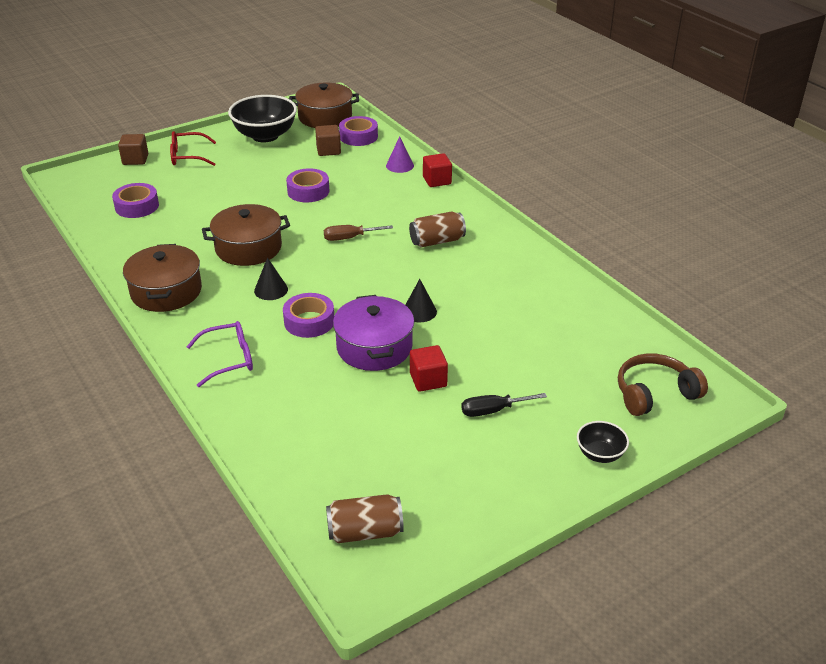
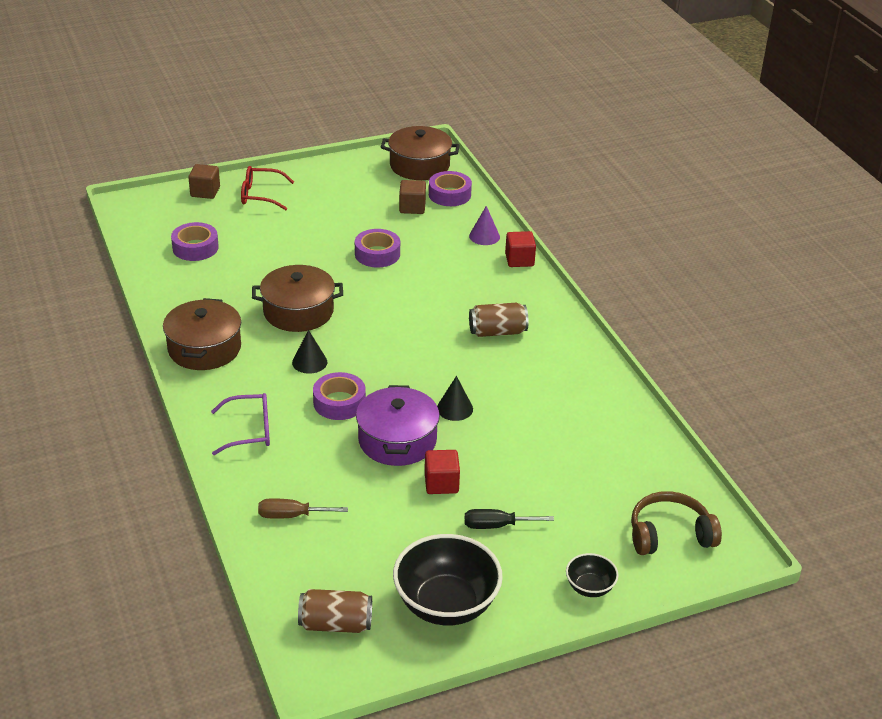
camera: 10 degrees right, 0 degrees up
black bowl [228,95,297,142] -> black bowl moved to [393,534,503,625]
brown screwdriver [324,225,393,241] -> brown screwdriver moved to [258,498,348,519]

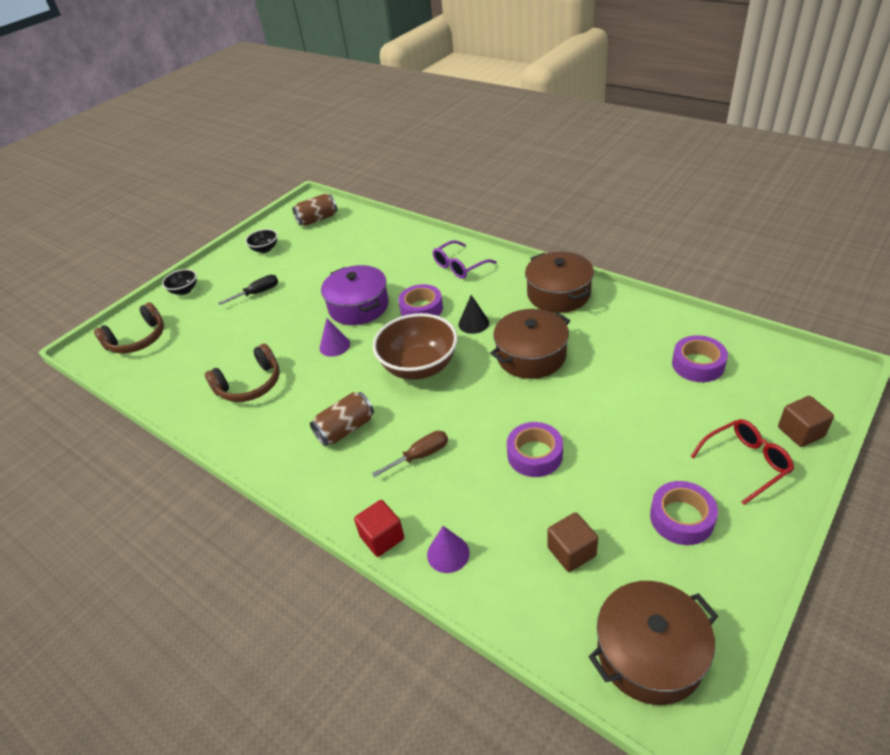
camera: 155 degrees right, 5 degrees up
brown screwdriver [258,498,348,519] -> brown screwdriver moved to [372,431,448,477]
black bowl [393,534,503,625] -> black bowl [245,229,277,253], size x0.49
red cube [425,450,460,494] -> none
purple tape [429,171,472,206] -> purple tape moved to [650,481,718,545]
black cone [437,376,473,421] -> purple cone [320,318,350,357]
none -> brown headphones [205,344,280,402]
none -> brown bowl [372,313,458,380]

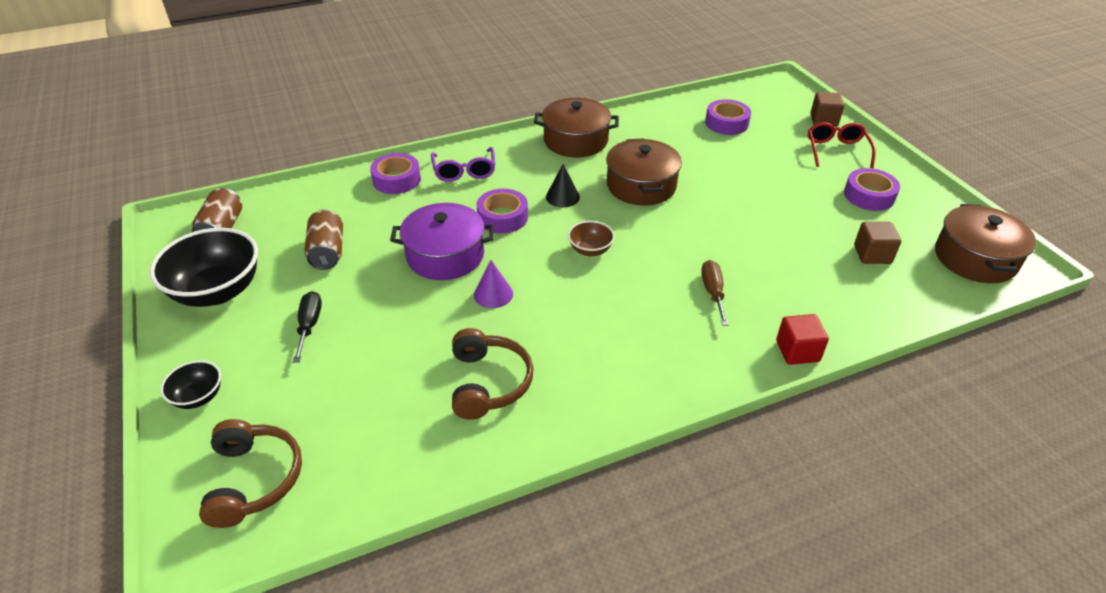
camera: 65 degrees left, 0 degrees up
black bowl [245,229,277,253] -> black bowl [150,228,258,307], size x2.03
brown can [310,392,374,446] -> brown can moved to [305,209,343,270]
brown bowl [372,313,458,380] -> brown bowl [568,221,615,256], size x0.49
purple cone [427,526,470,573] -> none
purple tape [507,422,563,477] -> purple tape moved to [370,153,421,194]

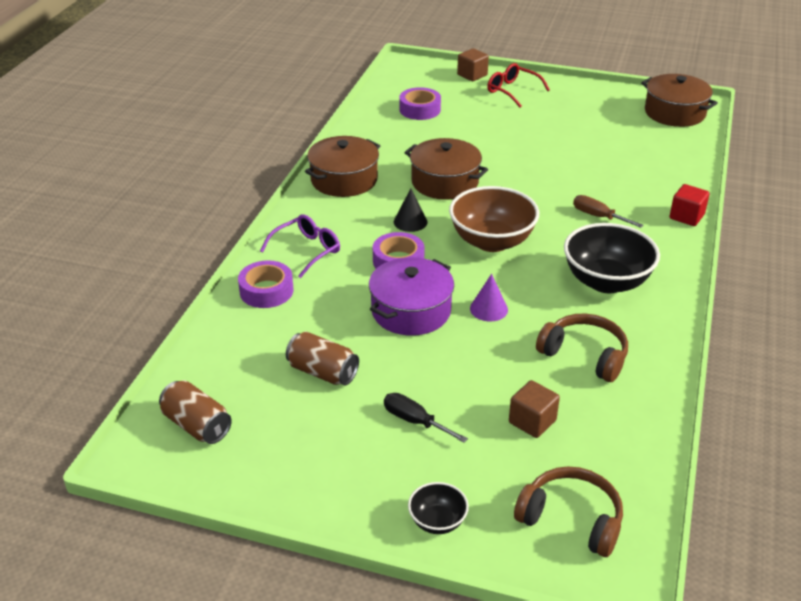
camera: 50 degrees left, 5 degrees down
black bowl [150,228,258,307] -> black bowl moved to [564,223,660,293]
purple glasses [431,147,495,182] -> purple glasses turned 75 degrees counterclockwise [260,214,340,278]
brown bowl [568,221,615,256] -> brown bowl [449,186,539,252], size x2.03
purple tape [844,168,900,211] -> none
brown cube [854,222,901,264] -> brown cube moved to [509,380,560,438]

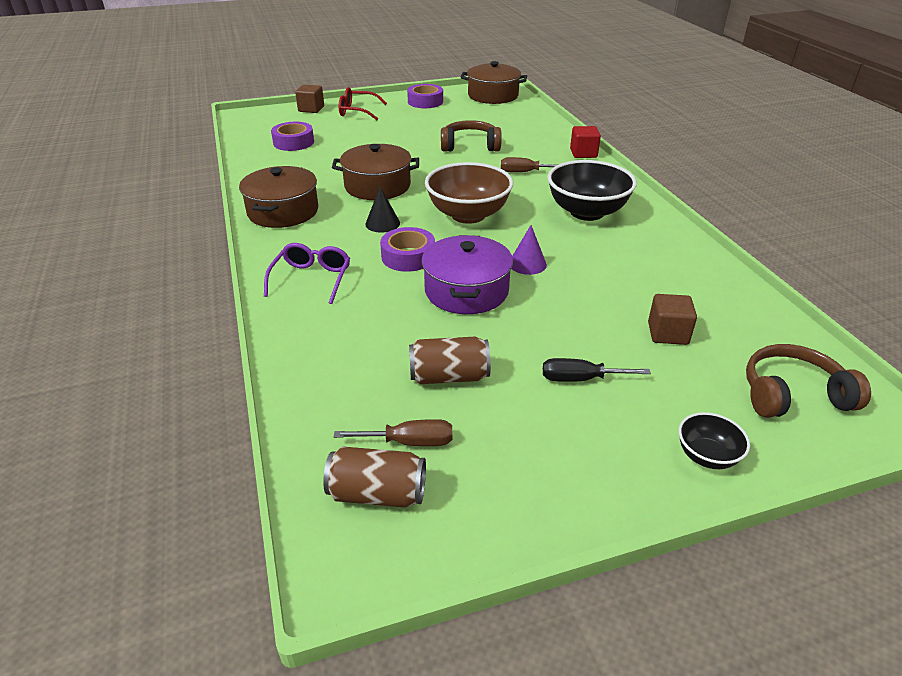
camera: 35 degrees left, 0 degrees up
purple tape [238,260,293,308] -> purple tape moved to [407,84,443,108]
brown headphones [536,313,628,382] -> brown headphones moved to [441,120,502,152]
none -> brown screwdriver [334,419,452,446]

